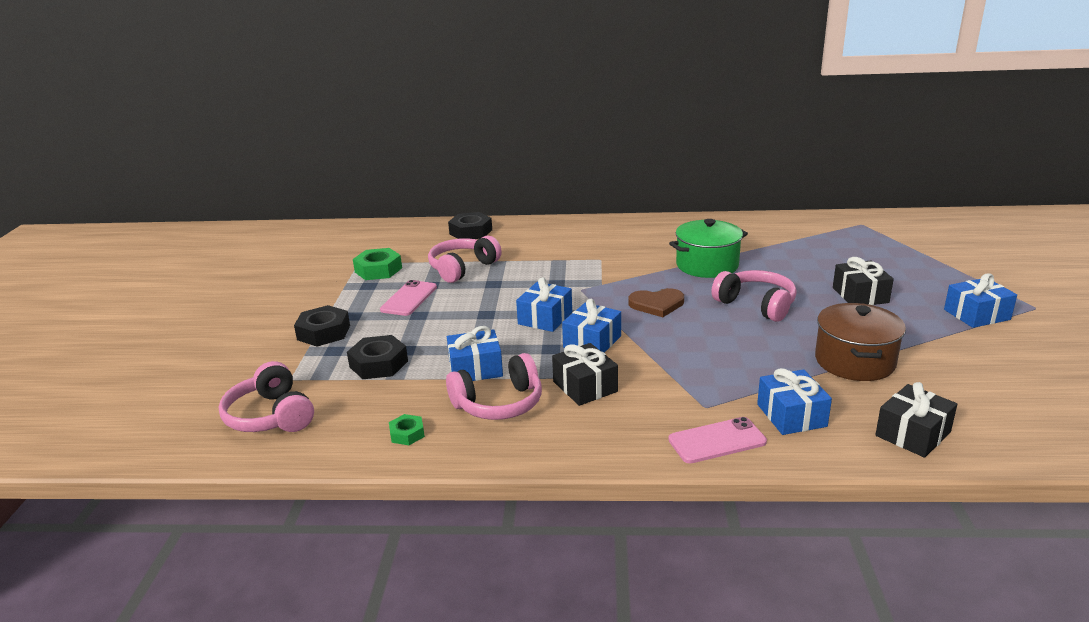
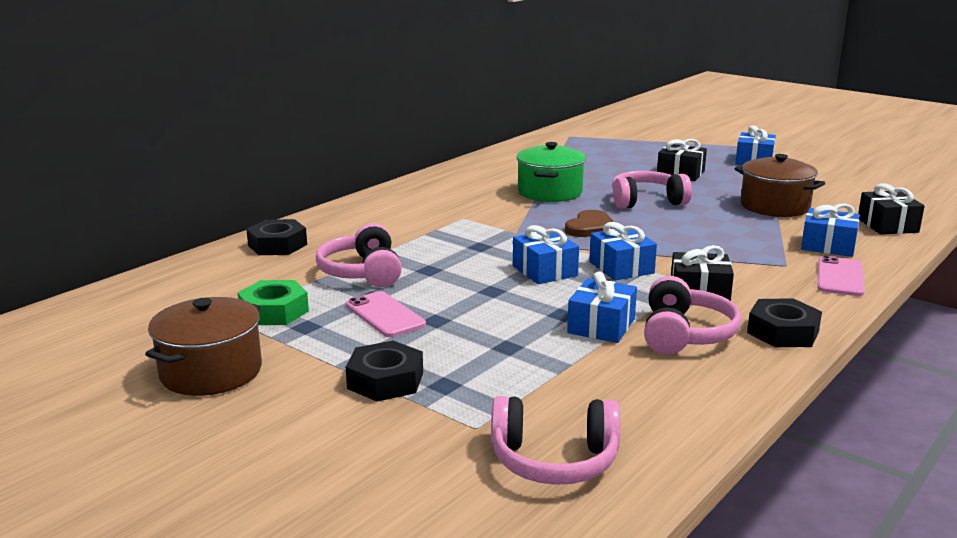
camera: 55 degrees left, 5 degrees down
black nut [347,335,408,379] -> black nut moved to [747,298,822,347]
green nut [389,414,425,445] -> none
none -> brown pot [145,297,262,396]

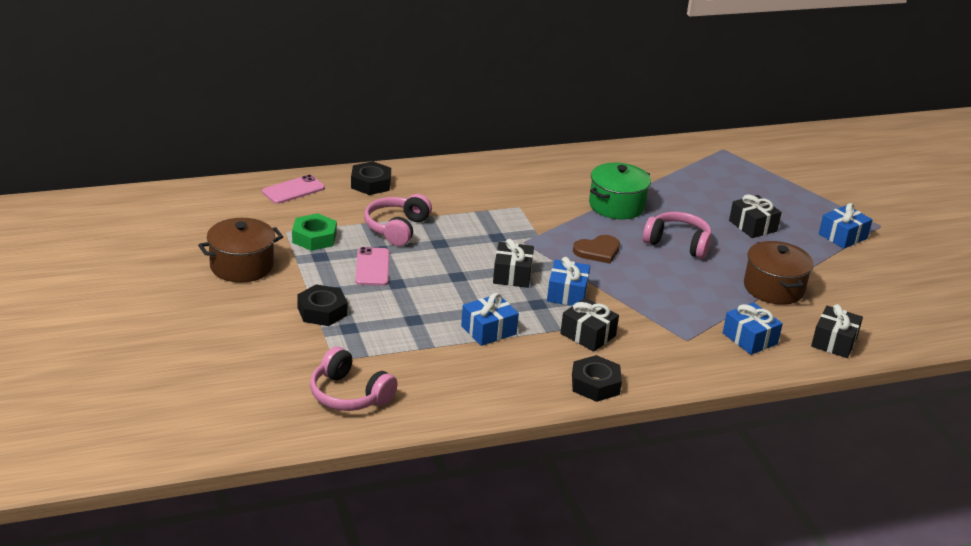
camera: 30 degrees right, 10 degrees up
blue gift [513,225,579,284] -> black gift [493,239,534,288]
pink headphones [644,276,741,354] -> none
pink phone [817,256,865,296] -> pink phone moved to [262,175,325,204]

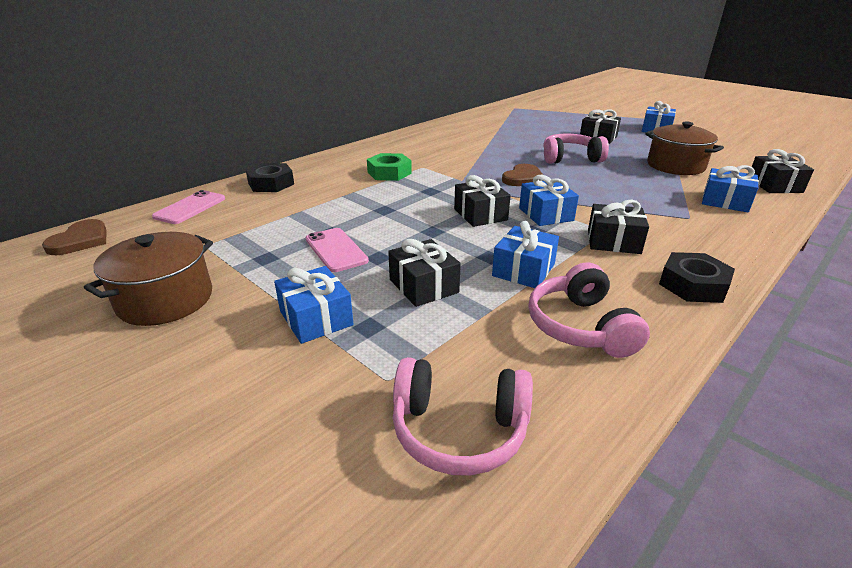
camera: 25 degrees left, 0 degrees up
green nut [292,213,337,251] -> green nut moved to [367,153,412,181]
black nut [297,284,348,326] -> blue gift [274,266,353,344]
pink headphones [364,194,432,246] -> pink headphones moved to [528,262,650,358]
green pot [589,162,651,219] -> none
none -> brown heart [42,219,107,255]
none -> black gift [388,239,461,307]

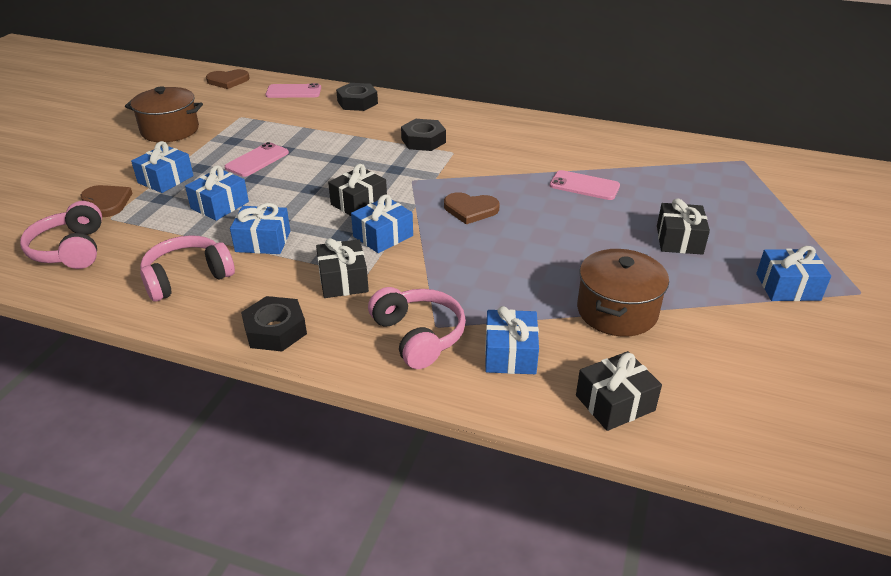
camera: 65 degrees right, 5 degrees up
green nut [367,153,412,181] -> black nut [401,119,446,151]
black gift [388,239,461,307] -> blue gift [185,165,249,221]
pink headphones [543,134,609,164] -> pink headphones moved to [368,287,466,369]
none -> brown heart [80,185,133,217]
none -> pink phone [550,170,620,200]

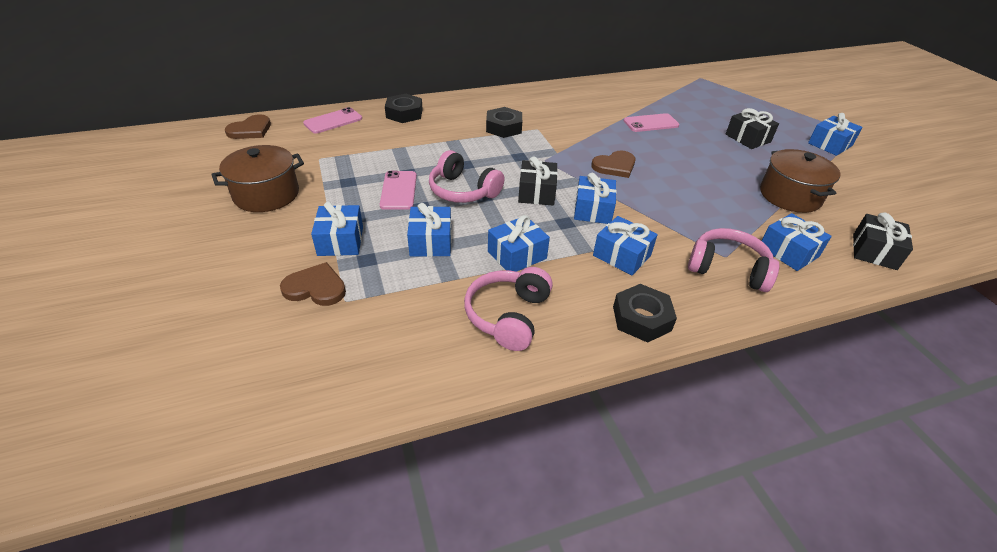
camera: 40 degrees left, 5 degrees up
pink headphones [20,201,102,269] -> pink headphones moved to [429,150,505,203]
black gift [316,238,369,298] -> blue gift [593,216,658,275]

